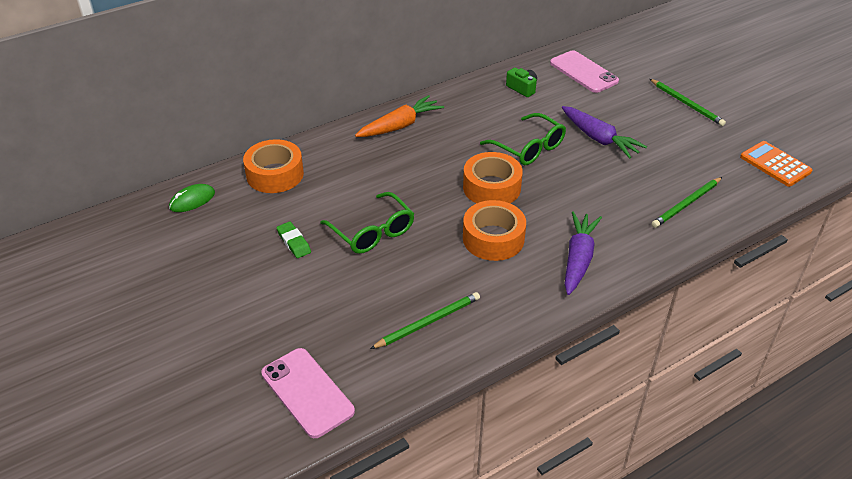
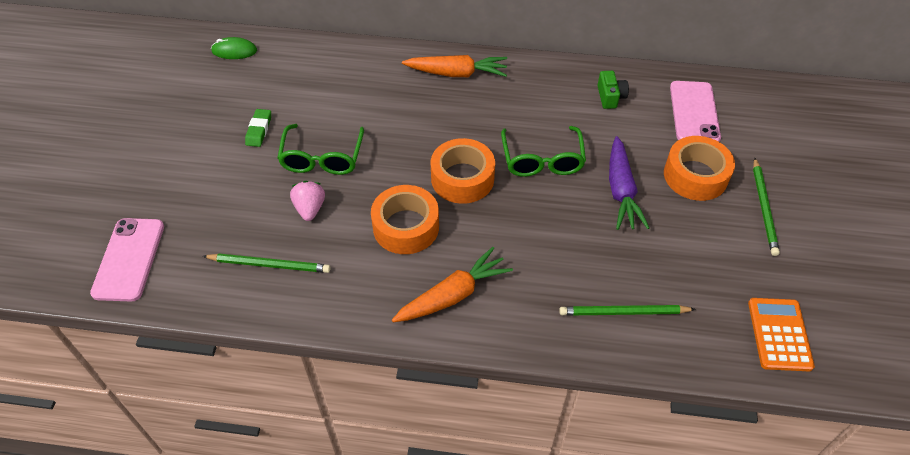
camera: 40 degrees right, 10 degrees up
orange tape [243,139,304,193] -> orange tape moved to [664,136,735,201]
purple carrot [564,211,602,295] -> orange carrot [392,247,513,322]
none -> pink strawberry [290,181,325,221]

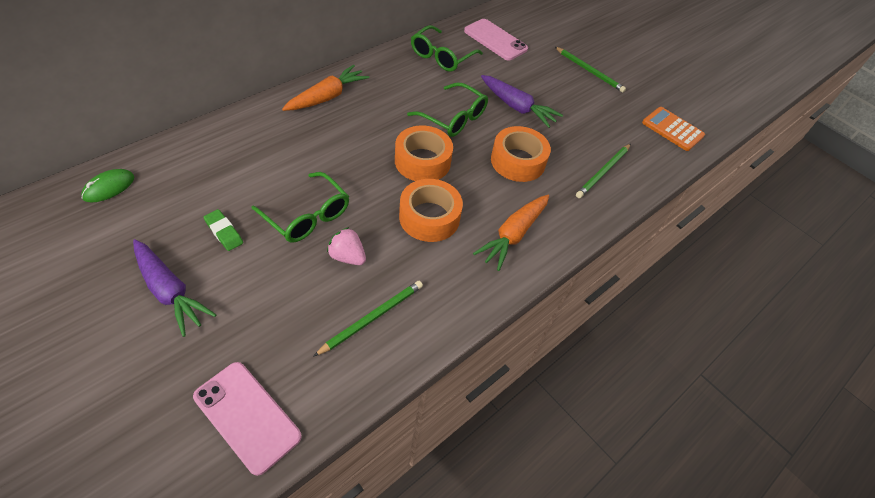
camera: 55 degrees left, 0 degrees up
orange carrot [392,247,513,322] -> orange carrot turned 150 degrees counterclockwise [473,195,549,271]
green camera [597,71,629,109] -> green glasses [411,25,483,72]
orange tape [664,136,735,201] -> orange tape moved to [491,126,551,182]
none -> purple carrot [133,239,216,337]

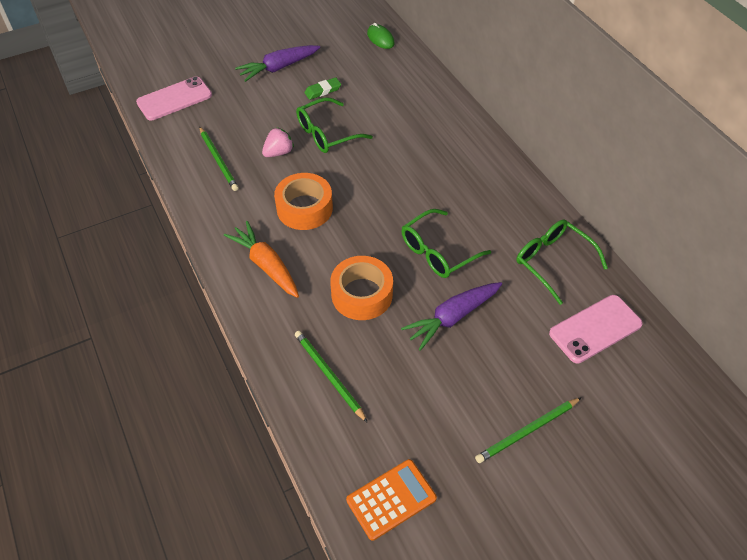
camera: 110 degrees right, 0 degrees up
orange carrot [282,65,370,111] -> none
orange tape [395,125,453,181] -> none

